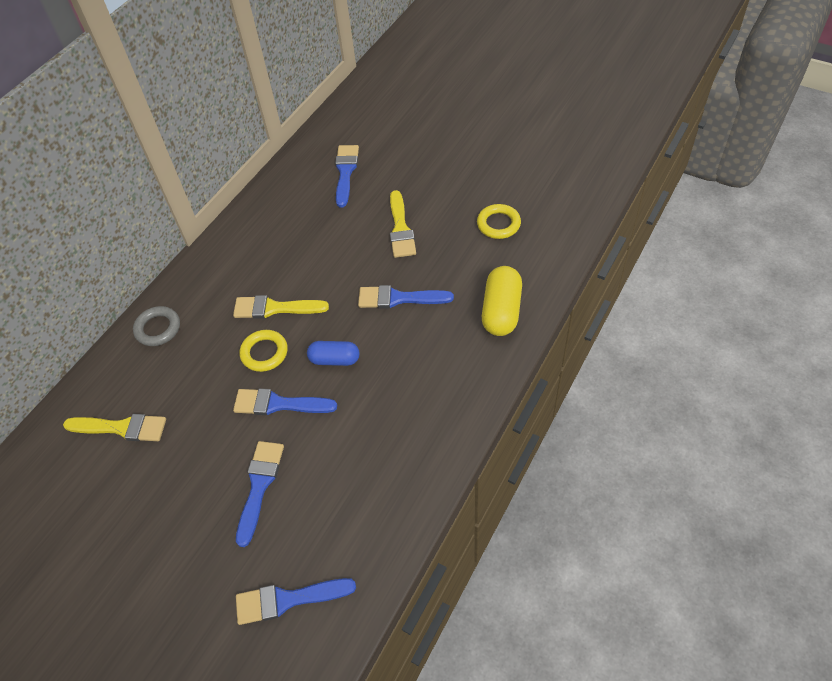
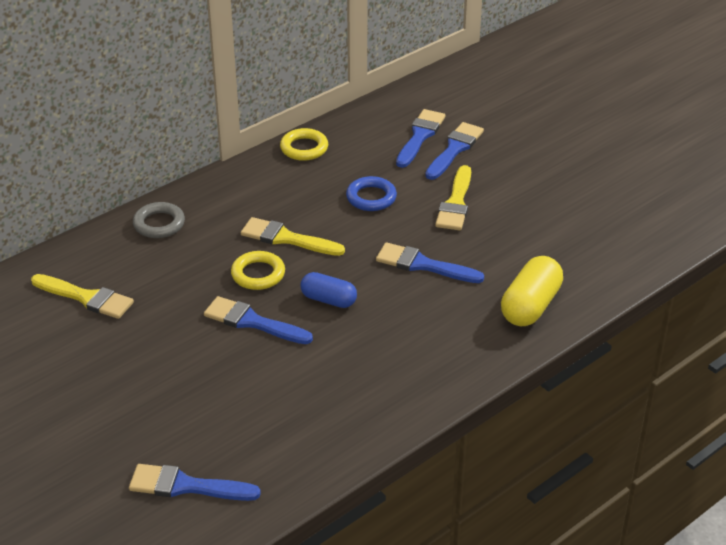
camera: 15 degrees right, 15 degrees down
blue brush [236,441,284,547] -> blue brush moved to [425,122,484,180]
yellow ring [477,204,521,239] -> yellow ring moved to [280,128,328,161]
none -> blue ring [346,176,397,211]

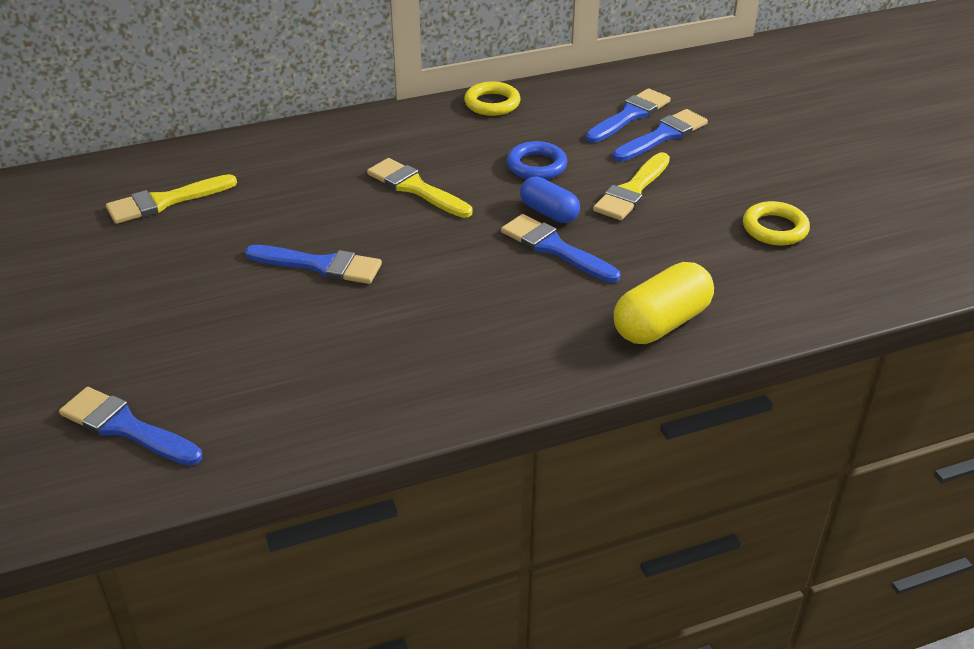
camera: 20 degrees right, 0 degrees up
yellow brush [31,274,134,319] -> yellow brush turned 105 degrees clockwise [106,174,237,224]
grey ring [133,202,185,238] -> none
blue brush [204,296,313,344] -> blue brush turned 150 degrees clockwise [245,245,382,284]
yellow ring [231,251,285,290] -> yellow ring moved to [743,201,810,245]
blue capsule [301,272,357,308] -> blue capsule moved to [520,176,580,223]

